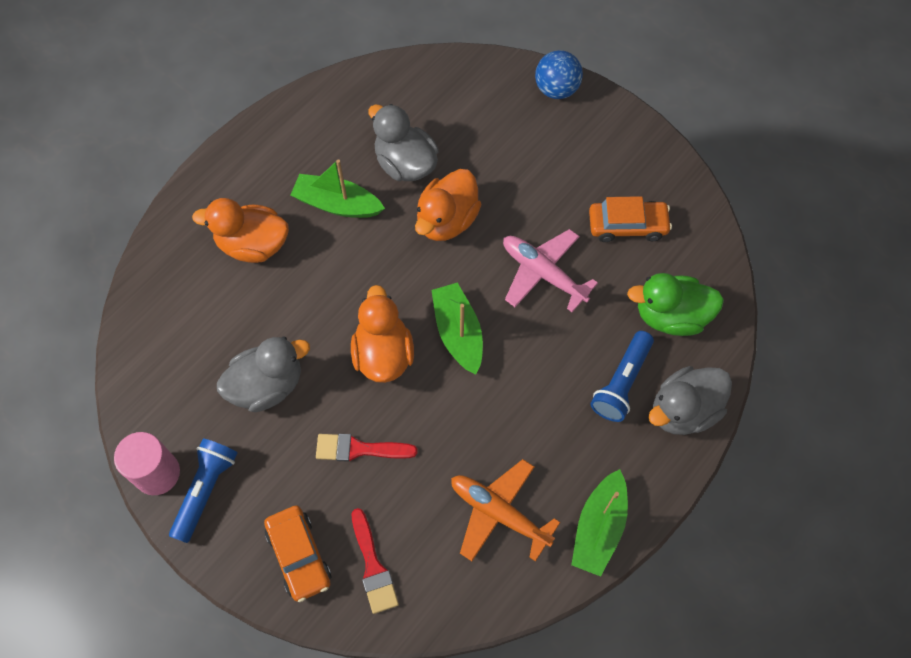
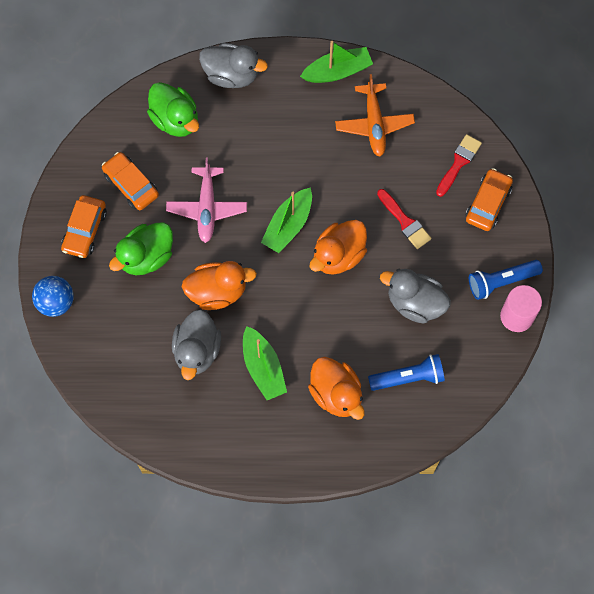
camera: 130 degrees left, 5 degrees up
blue flashlight [590,331,654,422] -> blue flashlight moved to [368,354,445,391]
none -> orange car [61,195,107,258]
none -> green duck [109,222,173,275]

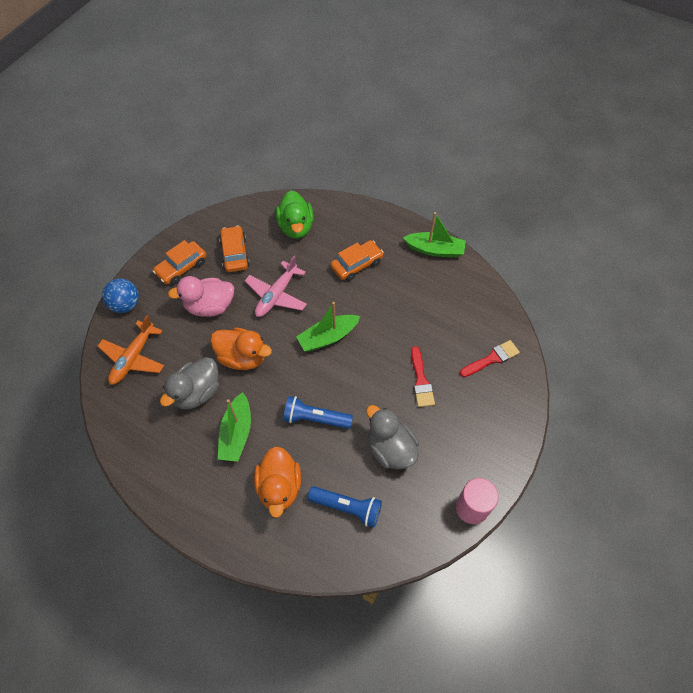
camera: 30 degrees right, 10 degrees down
green duck [109,222,173,275] -> pink duck [168,276,234,317]
grey duck [199,43,268,88] -> none
orange duck [310,220,367,275] -> none
orange plane [335,74,415,157] -> orange plane moved to [98,315,164,385]
orange car [465,168,513,231] -> orange car moved to [330,240,384,281]
blue flashlight [469,260,543,300] -> blue flashlight moved to [283,396,353,429]

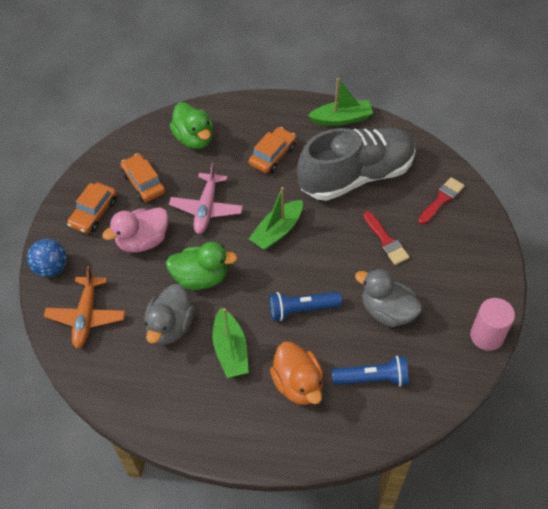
camera: 20 degrees left, 5 degrees down
orange duck [210,327,272,370] -> green duck [166,242,237,290]
none -> grey shoe [297,127,416,201]

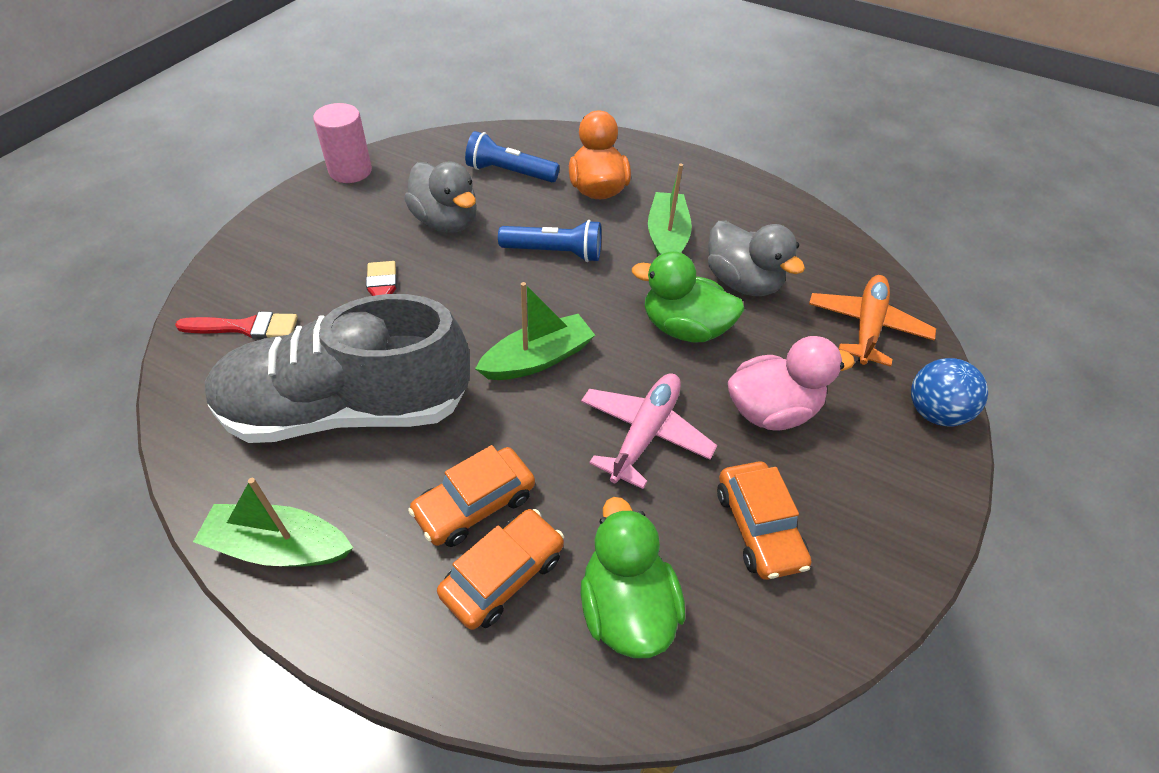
camera: 165 degrees left, 5 degrees down
orange car [67,182,117,234] -> orange car moved to [437,509,564,630]
grey duck [145,284,195,345] -> grey duck turned 105 degrees clockwise [708,221,805,296]
red brush [418,177,465,225] -> red brush turned 150 degrees counterclockwise [175,312,298,339]

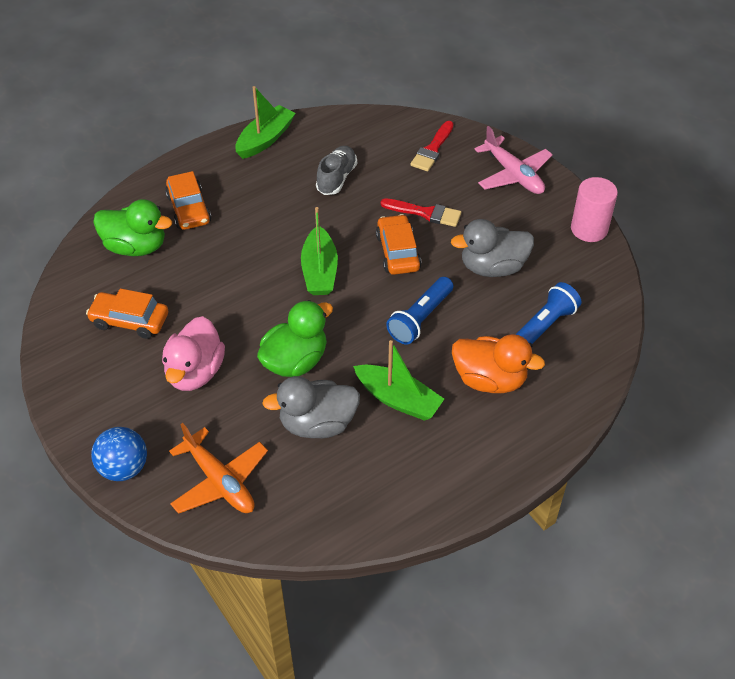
camera: 120 degrees right, 0 degrees up
grey shoe [205,294,470,443] -> grey shoe [316,146,357,195], size x0.44
orange car [408,445,535,547] -> orange car moved to [376,214,421,275]
pink plane [581,373,717,489] -> pink plane moved to [475,126,553,194]

